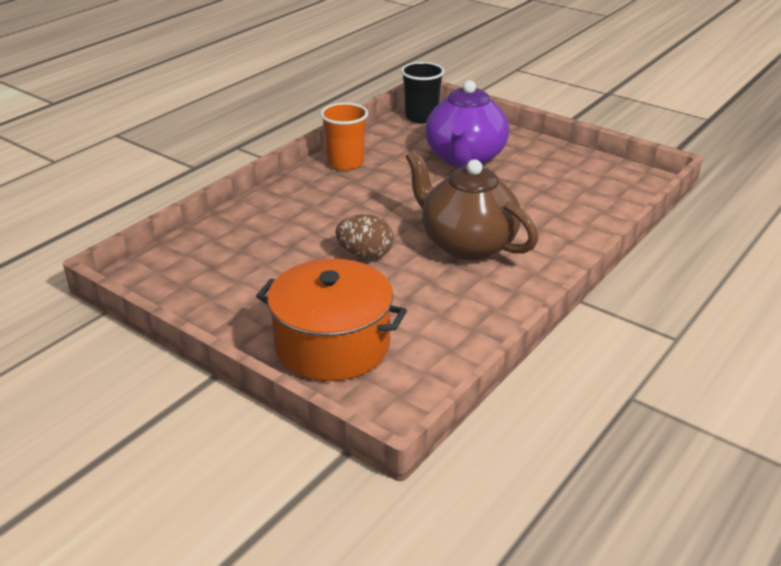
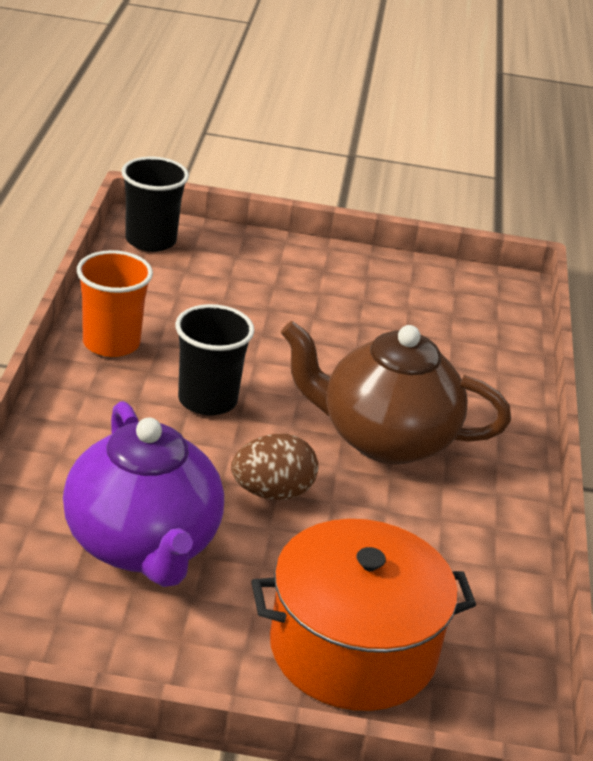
camera: 35 degrees left, 0 degrees up
purple teapot [425,80,509,168] -> purple teapot moved to [63,401,224,587]
none -> black cup [175,304,254,416]

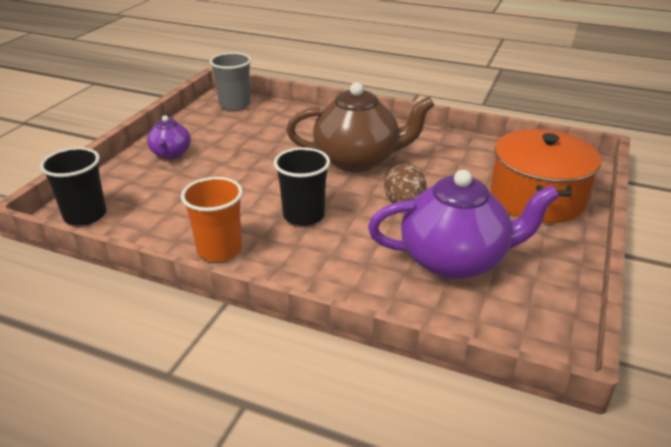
camera: 70 degrees left, 0 degrees up
brown teapot [281,321,511,464] -> brown teapot turned 120 degrees counterclockwise [286,82,434,172]
none -> purple teapot [147,115,191,159]
none -> grey cup [210,52,251,111]

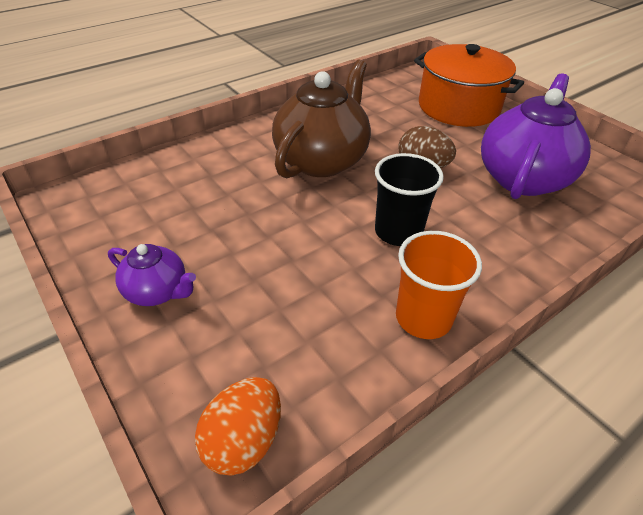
camera: 60 degrees left, 10 degrees up
black cup [40,147,107,226] -> orange egg [195,377,281,476]
grey cup [210,52,251,111] -> none

